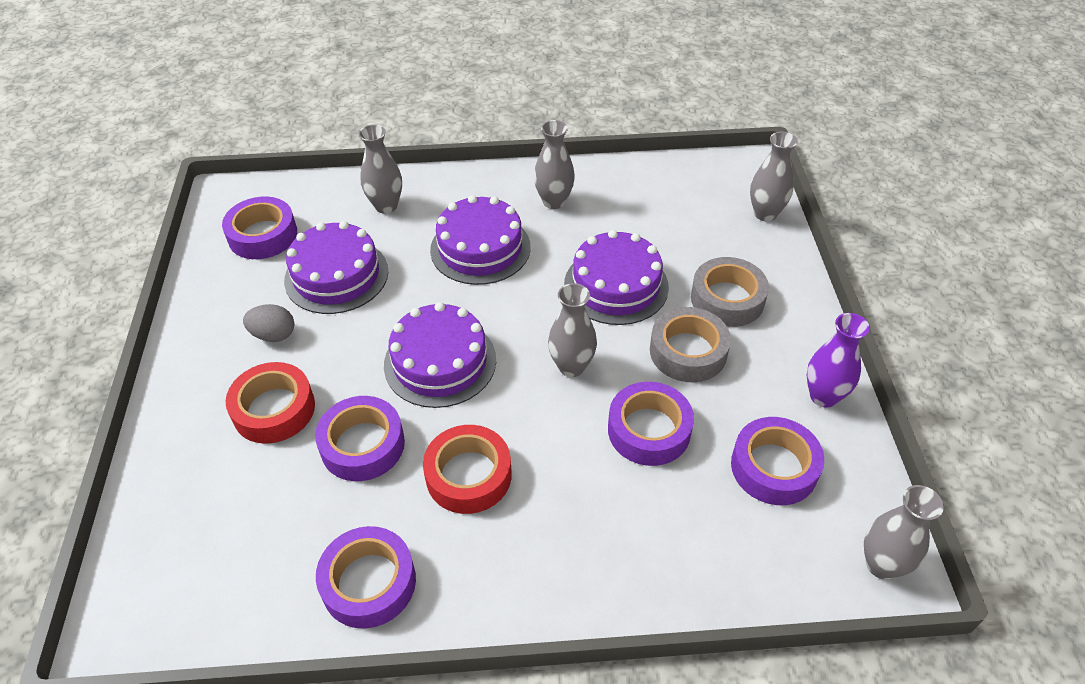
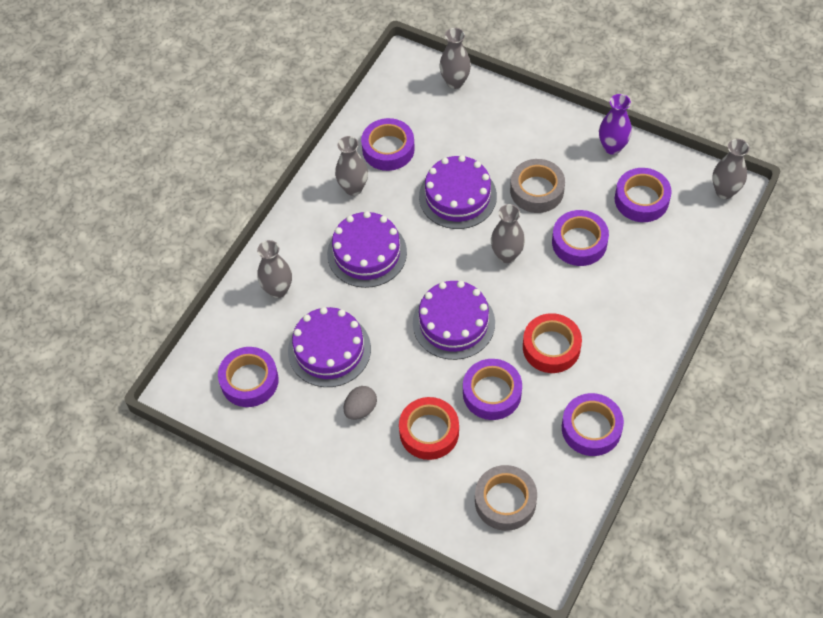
camera: 55 degrees left, 10 degrees up
grey tape [691,257,769,327] -> grey tape moved to [475,465,537,531]
none -> purple tape [361,118,415,171]

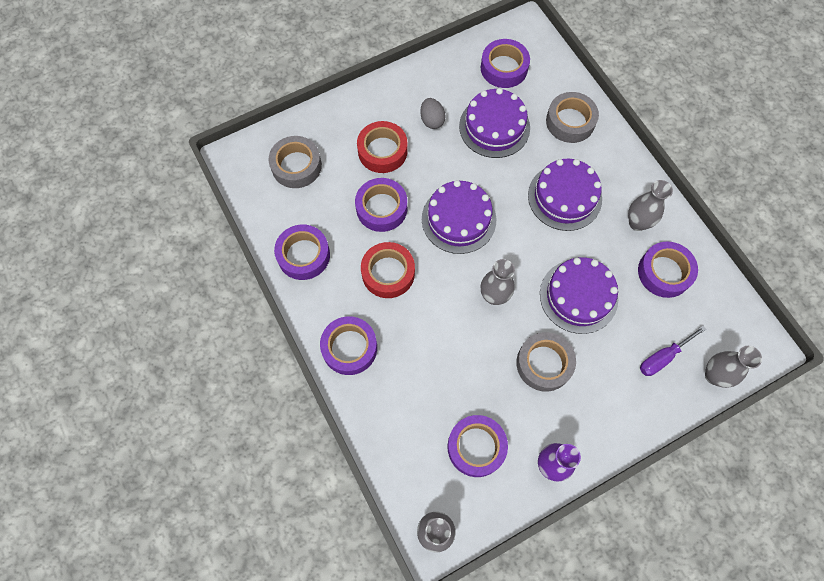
camera: 120 degrees right, 10 degrees up
grey vase [257,240,292,298] -> grey tape [546,92,599,143]
purple tape [552,210,609,266] -> purple tape moved to [320,316,377,375]
none -> purple screwdriver [640,326,707,376]

